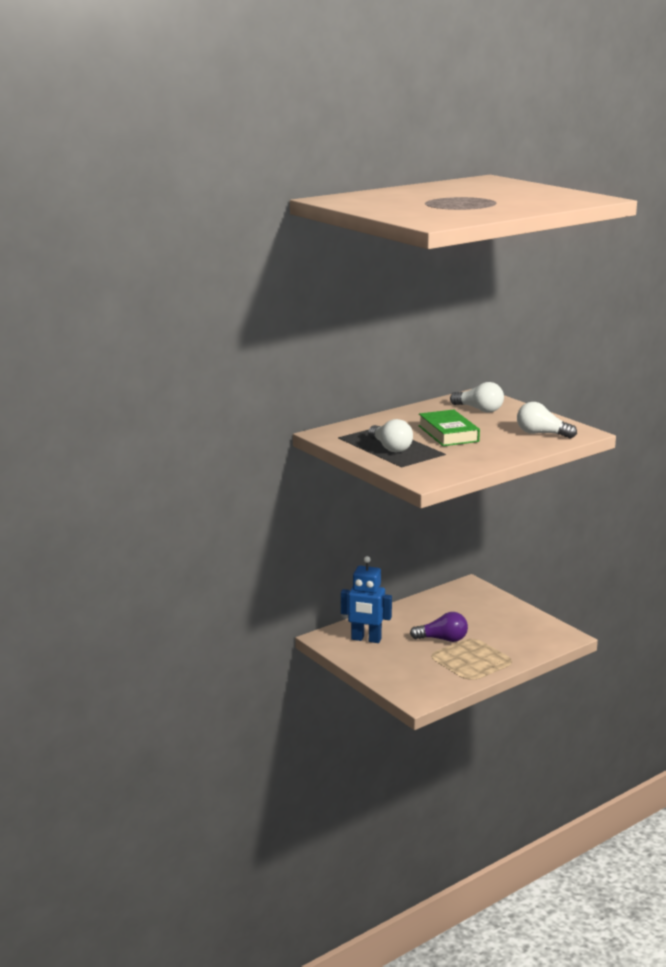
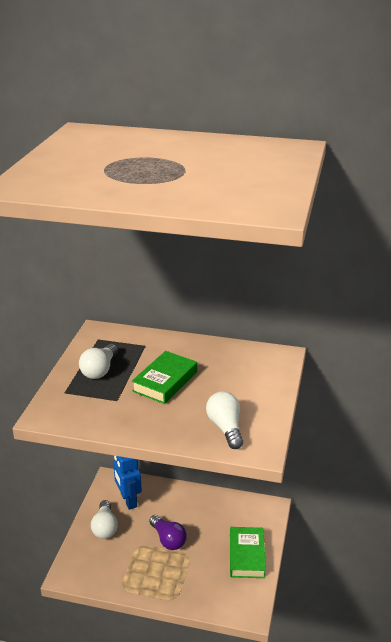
camera: 50 degrees right, 10 degrees up
white light bulb [450,382,504,413] -> white light bulb moved to [91,500,118,539]
none -> green book [230,527,266,578]

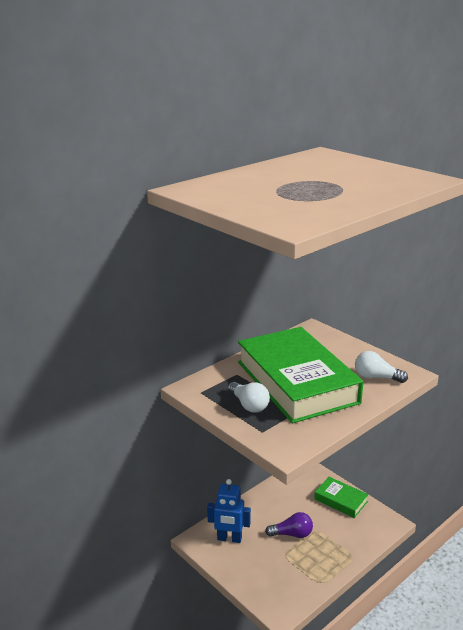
camera: 55 degrees left, 5 degrees down
white light bulb [91,500,118,539] -> none
green book [132,351,197,404] -> green book [238,327,363,423], size x2.19

